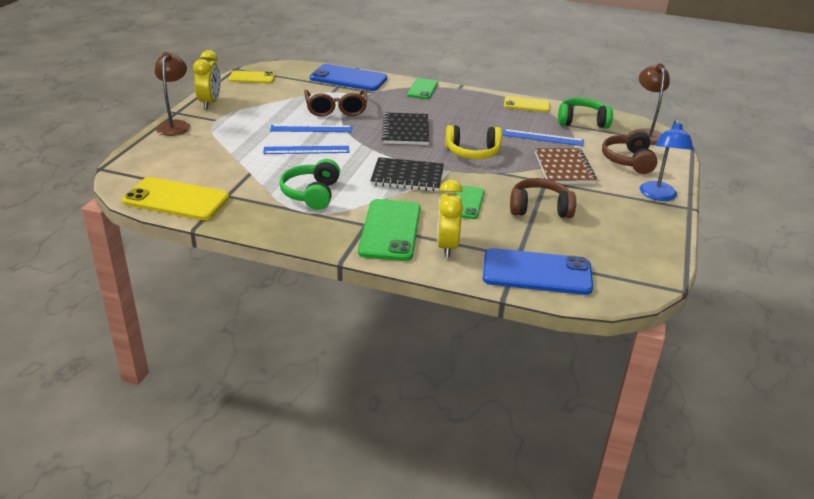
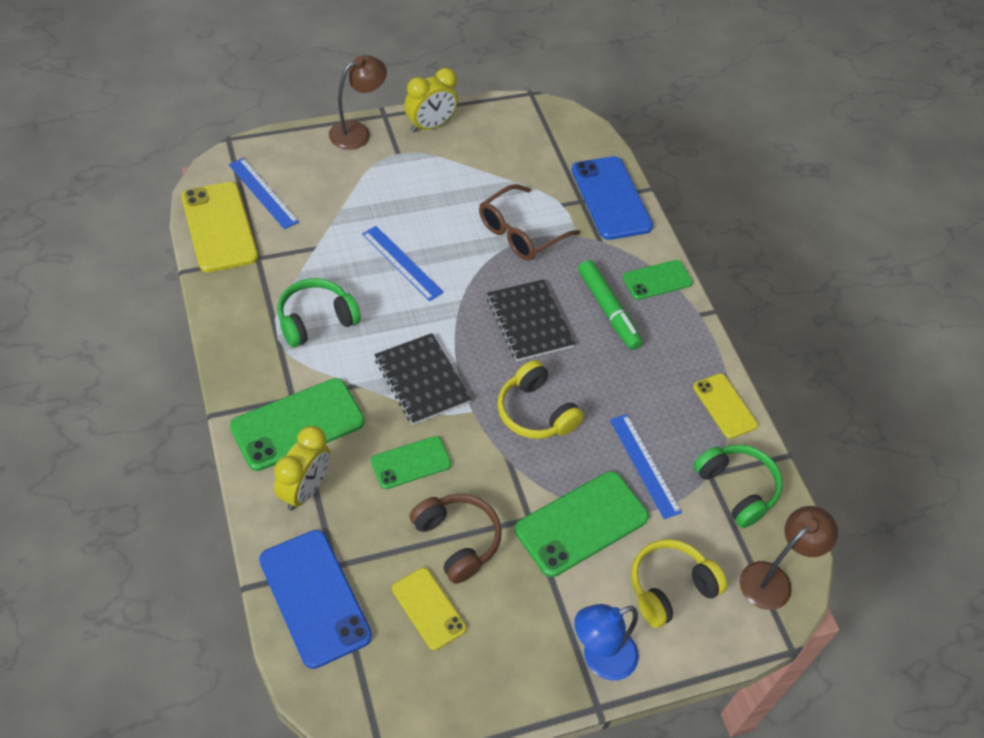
camera: 50 degrees right, 20 degrees up
yellow phone [229,71,275,83] -> yellow phone moved to [392,568,466,650]
blue ruler [270,125,352,132] -> blue ruler moved to [229,158,299,229]
black notebook [382,113,429,145] -> black notebook turned 75 degrees counterclockwise [487,280,575,361]
yellow clock [437,180,463,258] -> yellow clock turned 150 degrees clockwise [274,426,330,511]
brown notebook [535,148,597,184] -> green phone [515,471,649,577]
brown headphones [602,129,658,174] -> yellow headphones [631,539,727,628]
none -> green marker [578,260,643,350]

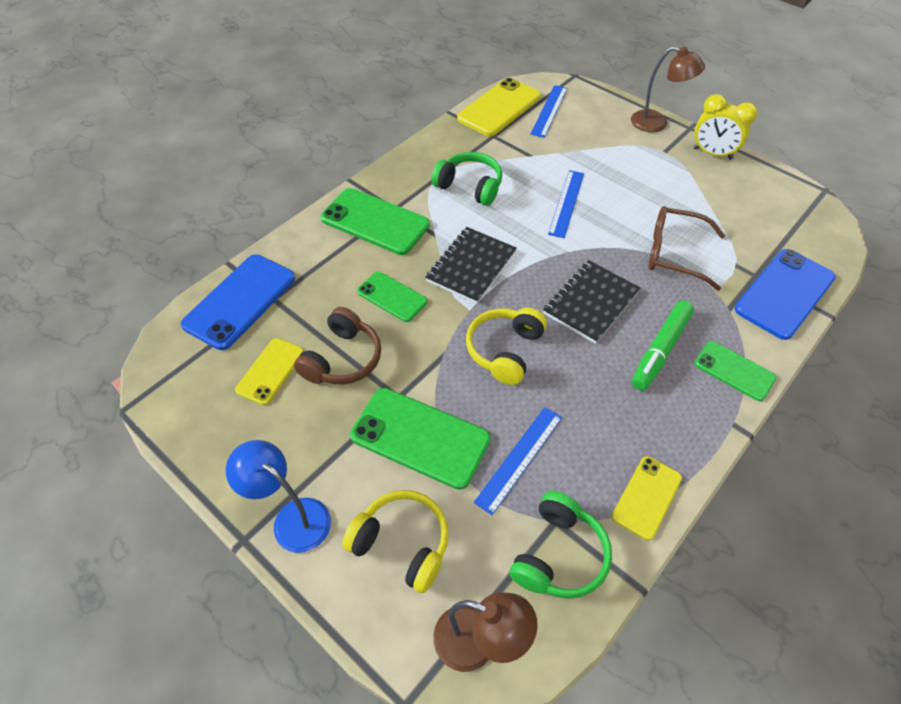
camera: 65 degrees right, 0 degrees up
yellow clock [274,426,330,511] -> none

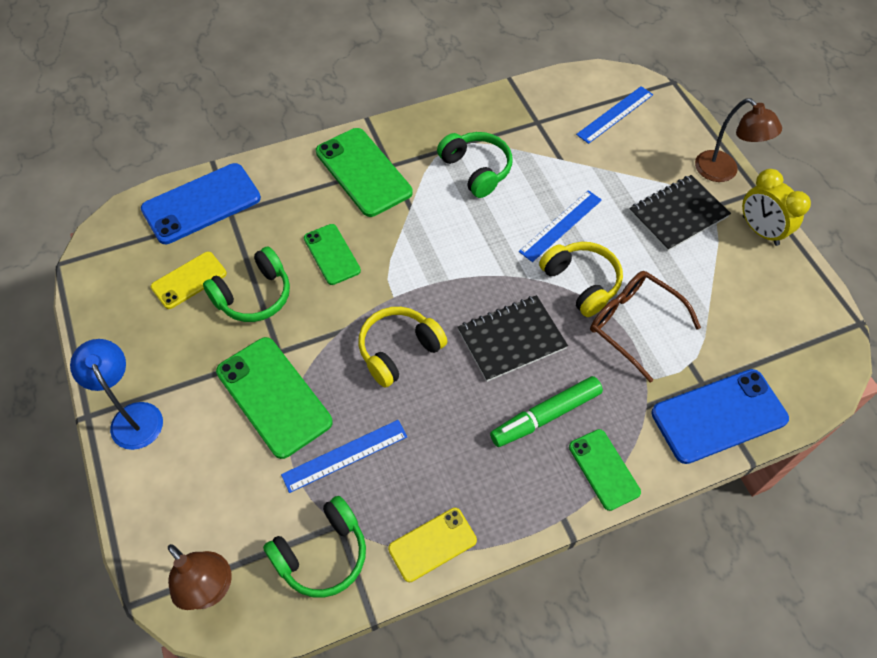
camera: 25 degrees right, 5 degrees up
brown headphones [294,307,381,385] -> green headphones [203,247,290,322]
yellow headphones [342,490,449,593] -> yellow headphones moved to [539,242,623,317]
black notebook [425,227,517,304] -> black notebook moved to [629,175,731,252]
yellow phone [457,78,541,136] -> none

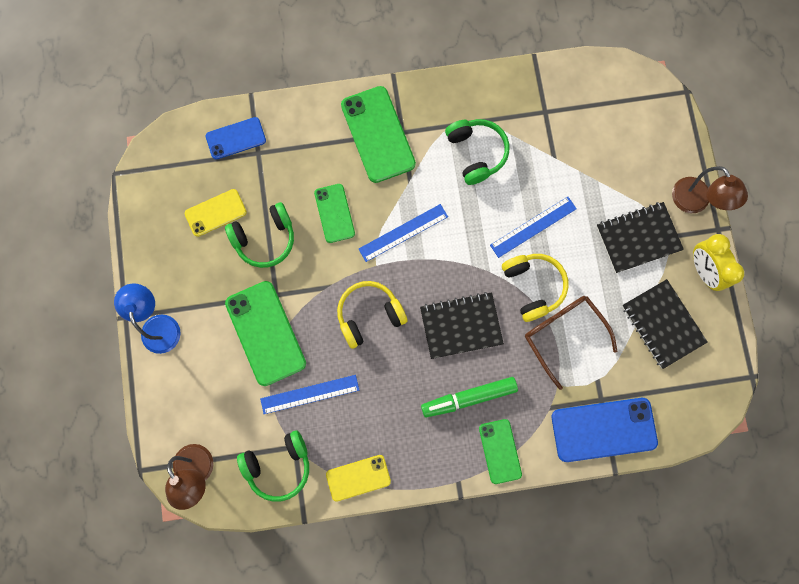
camera: 15 degrees right, 20 degrees up
blue phone [141,163,261,244] -> blue phone [206,117,266,160], size x0.60
blue ruler [576,86,653,144] -> blue ruler moved to [359,204,448,262]
none -> black notebook [622,279,708,369]

